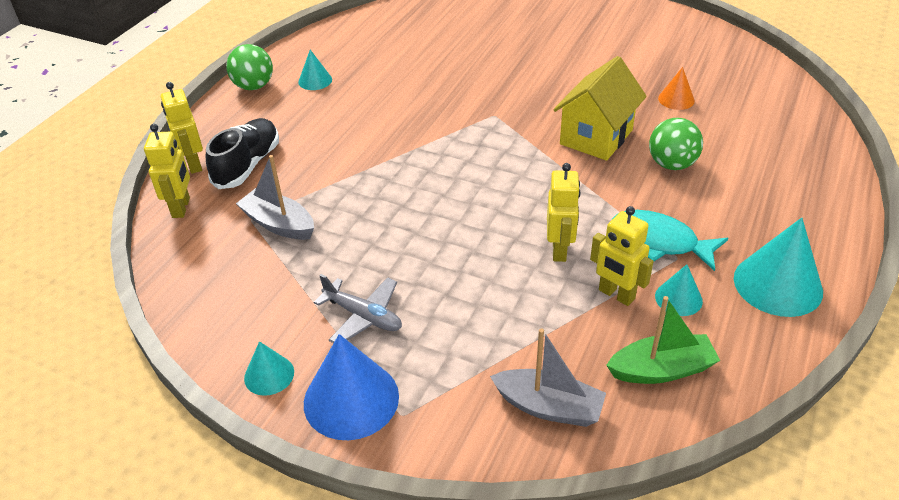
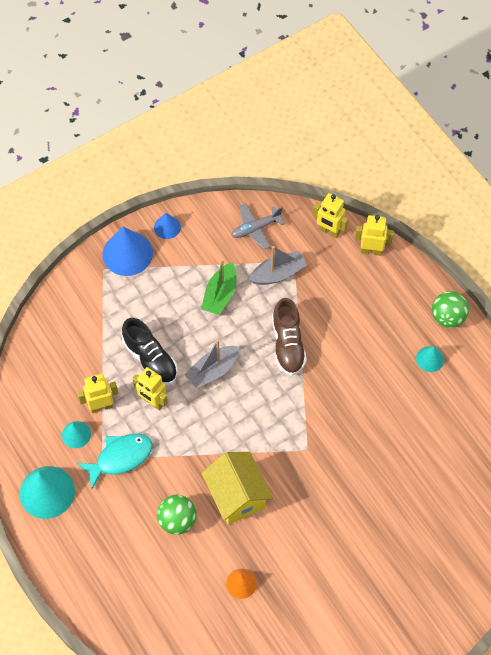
camera: 120 degrees right, 20 degrees up
black shoe [206,118,279,189] -> black shoe moved to [122,318,178,385]
turquoise cone [244,341,294,396] -> blue cone [154,213,181,239]
grey plane [314,274,402,343] -> grey plane moved to [231,203,285,250]
grey boat [490,328,606,427] -> grey boat moved to [185,339,240,389]
green boat [606,296,720,384] -> green boat moved to [201,259,236,315]
none -> brown shoe [272,298,307,376]

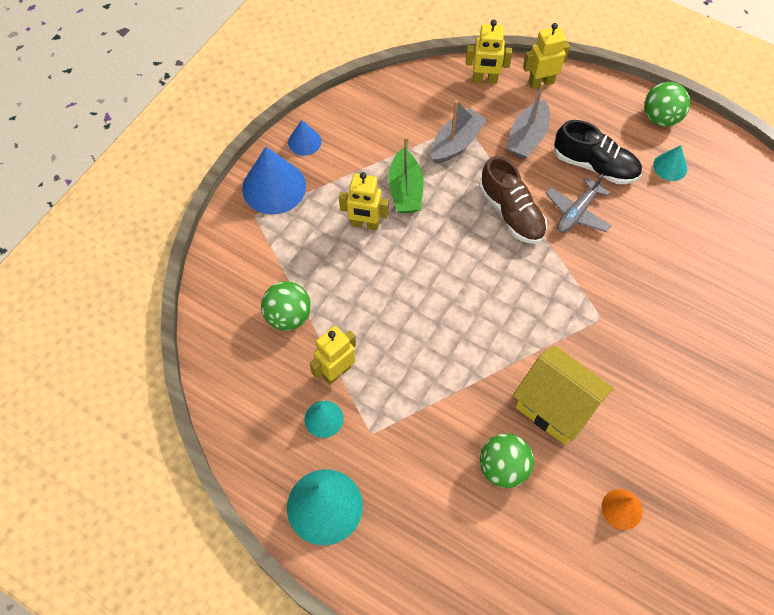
camera: 25 degrees left, 0 degrees up
turquoise fish [77,434,153,490] -> none
black shoe [122,318,178,385] -> black shoe moved to [554,120,642,184]
yellow robot [132,367,168,410] -> yellow robot moved to [339,172,389,231]
grey boat [185,339,240,389] -> grey boat moved to [506,82,550,159]
grey plane [231,203,285,250] -> grey plane moved to [545,174,611,232]
none -> green ball [261,281,311,331]

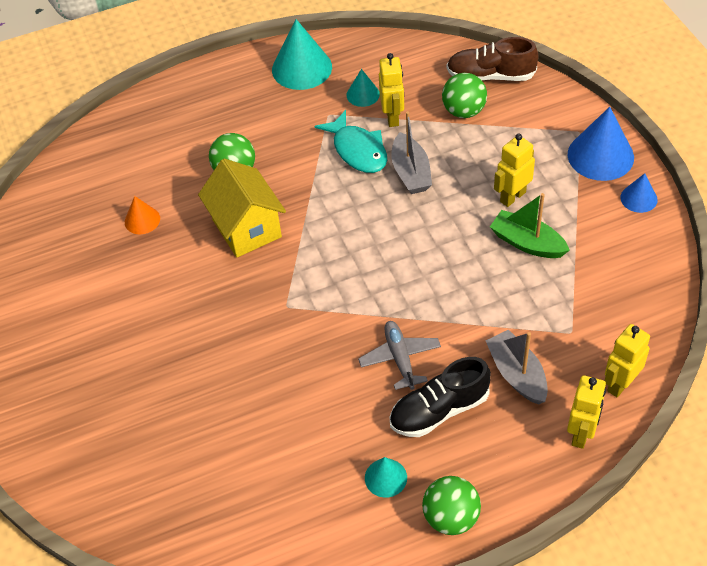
camera: 130 degrees right, 10 degrees down
grey boat [431,100,487,164] -> grey boat moved to [391,111,432,194]
brown shoe [480,156,547,244] -> brown shoe moved to [447,37,539,81]
yellow house [513,345,614,445] -> yellow house turned 75 degrees clockwise [198,159,286,258]
none -> turquoise fish [315,110,387,173]

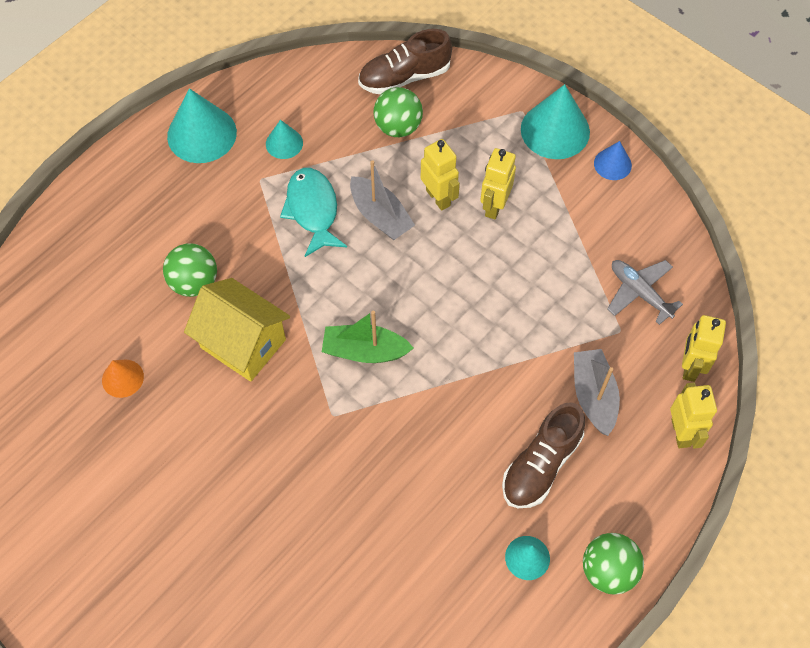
camera: 30 degrees left, 10 degrees up
turquoise fish [315,110,387,173] -> turquoise fish turned 135 degrees counterclockwise [280,168,347,257]
grey plane [358,321,441,390] -> grey plane moved to [607,260,683,325]
yellow robot [379,53,404,127] -> yellow robot moved to [421,139,460,211]
black shoe [390,357,491,437] -> brown shoe [502,402,585,508]
grey boat [485,330,548,404] -> grey boat turned 45 degrees clockwise [574,349,620,436]
green boat [490,193,570,258] -> green boat moved to [322,311,414,363]
blue cone [568,107,634,181] -> turquoise cone [521,84,590,159]

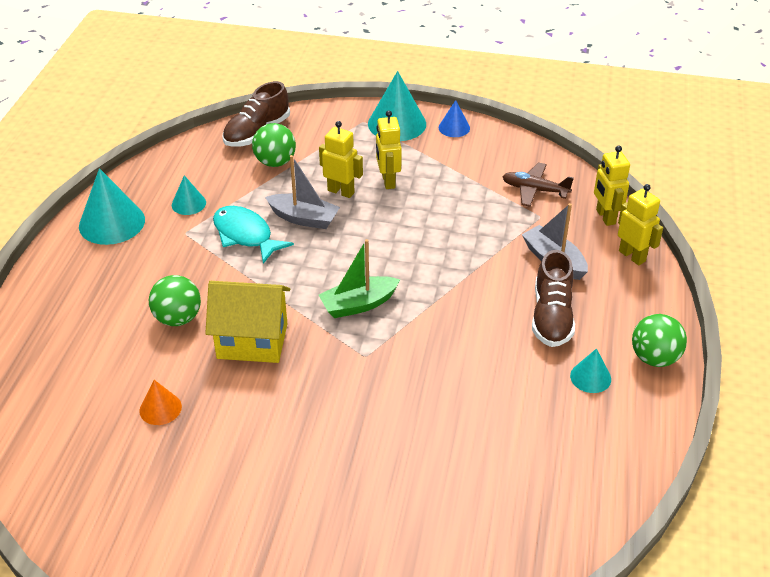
camera: 30 degrees left, 20 degrees down
grey plane [607,260,683,325] -> brown plane [502,162,574,207]

